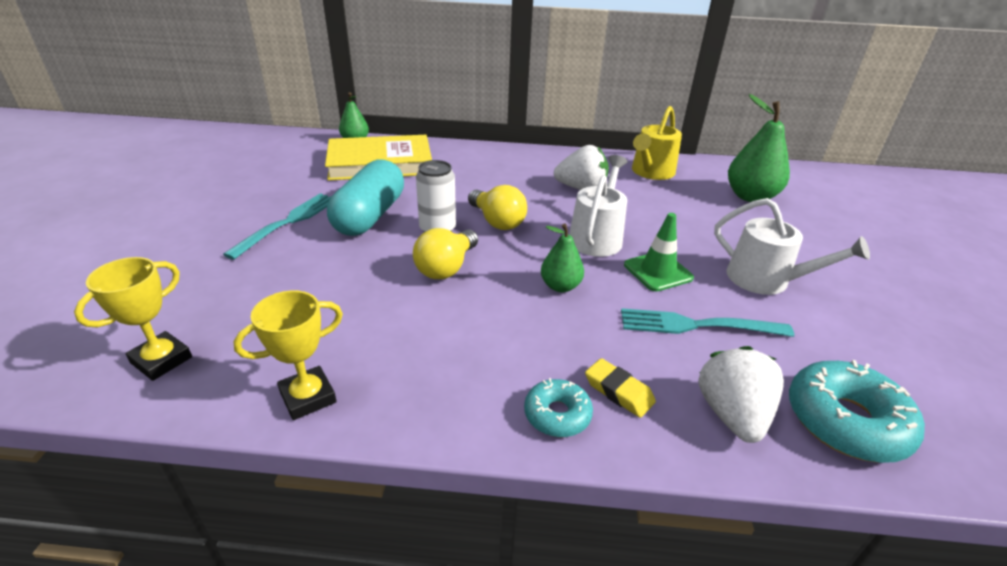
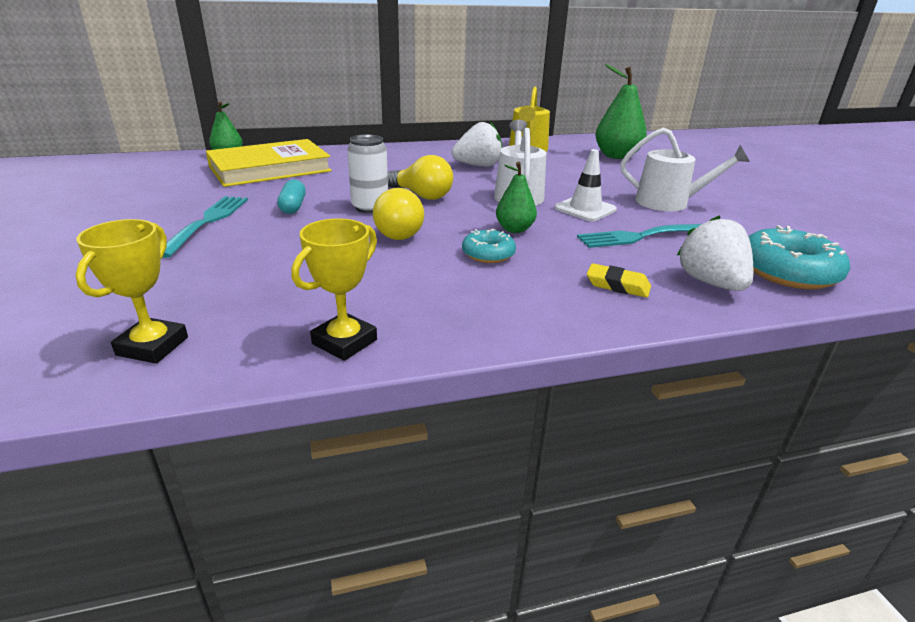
camera: 20 degrees left, 5 degrees down
turquoise capsule [327,160,404,236] -> turquoise capsule [277,180,306,214], size x0.47
turquoise donut [524,378,593,437] -> turquoise donut moved to [462,229,516,263]
green traffic cone [624,213,694,292] -> white traffic cone [555,149,617,221]

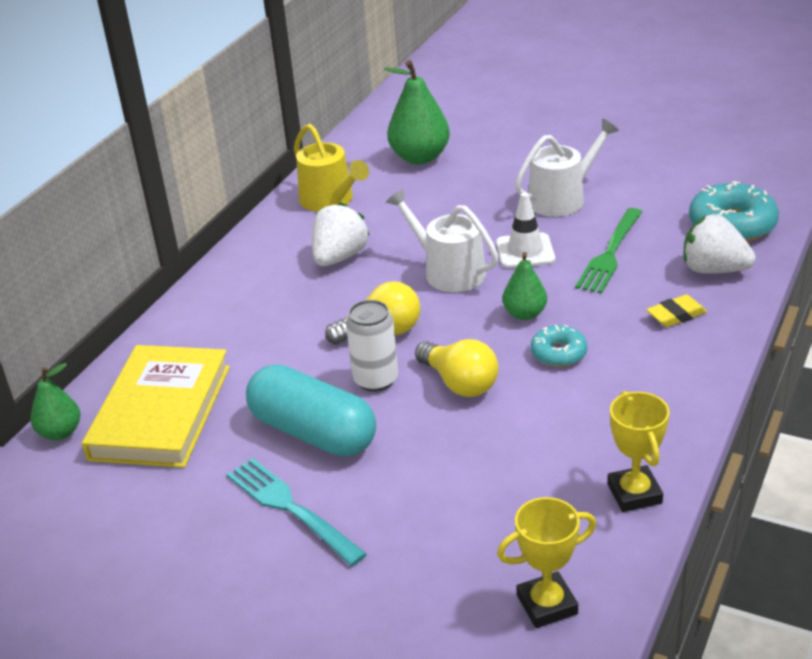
camera: 45 degrees left, 5 degrees up
yellow trophy [75,219,188,364] -> yellow trophy turned 75 degrees counterclockwise [497,497,596,628]
turquoise capsule [277,180,306,214] -> turquoise capsule [246,364,376,457], size x2.12
turquoise fork [577,224,701,248] -> green fork [575,208,642,294]

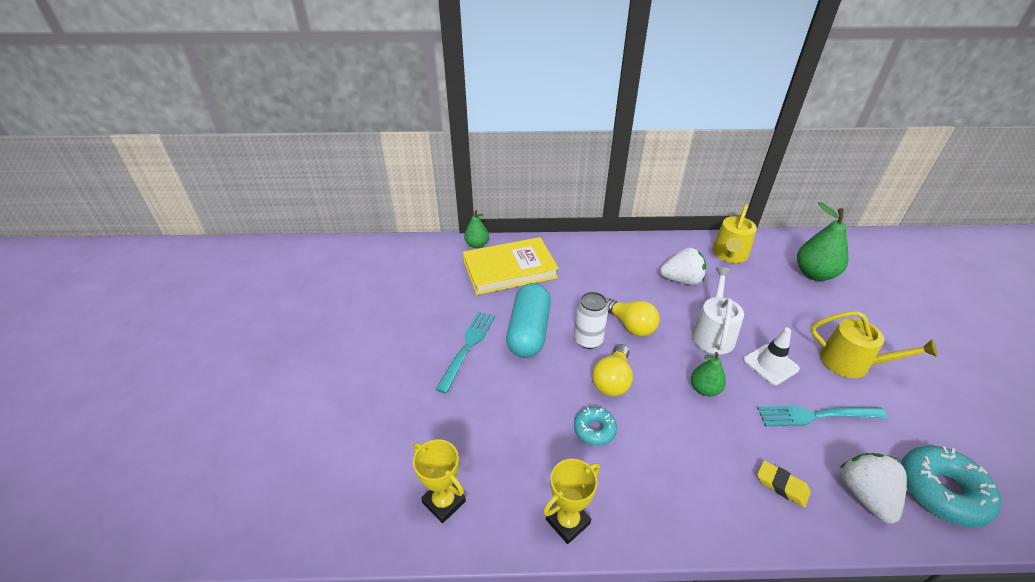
camera: 60 degrees right, 5 degrees up
white watering can [515,119,619,217] -> yellow watering can [811,311,938,378]
turquoise donut [531,325,587,367] -> turquoise donut moved to [574,407,617,446]
green fork [575,208,642,294] -> turquoise fork [757,406,888,426]

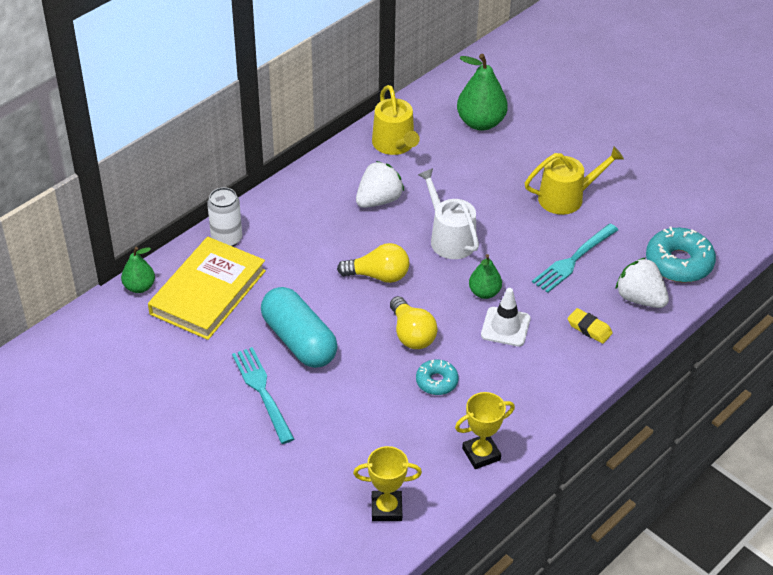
camera: 45 degrees left, 5 degrees up
yellow trophy [543,459,600,544] -> yellow trophy turned 60 degrees clockwise [455,392,515,469]
white can [574,292,609,349] -> white can moved to [207,187,242,247]
white traffic cone [743,328,800,385] -> white traffic cone moved to [481,288,530,347]
yellow eraser [757,460,811,508] -> yellow eraser turned 45 degrees clockwise [567,308,613,344]

